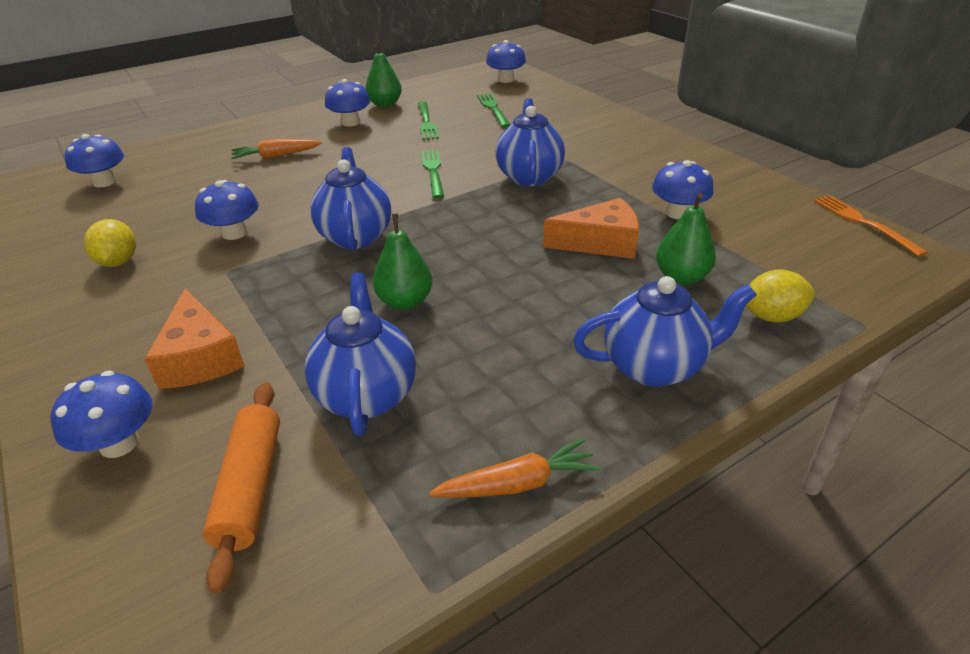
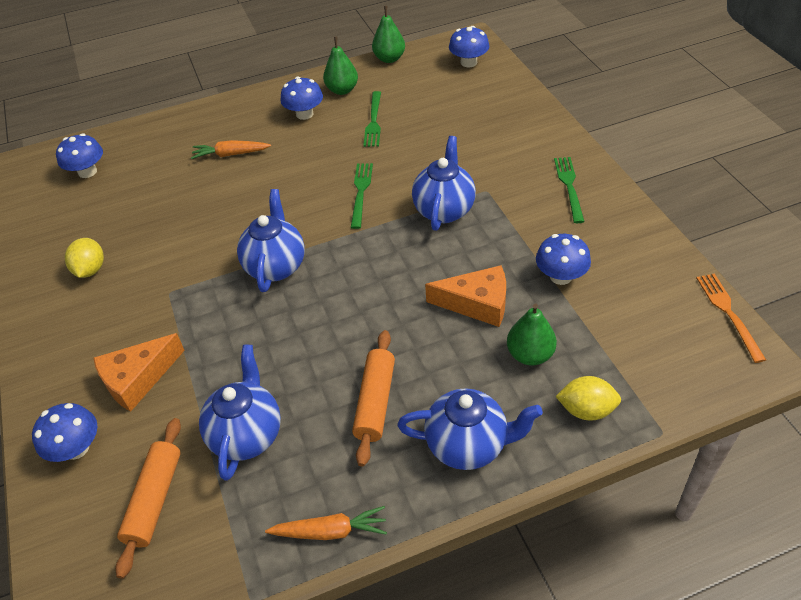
camera: 15 degrees right, 10 degrees up
orange cheese [144,288,245,389] -> orange cheese turned 60 degrees clockwise [93,333,185,412]
blue mushroom [195,180,259,240] -> none
green pear [373,214,433,310] -> green pear moved to [372,6,405,63]
green fork [477,93,510,127] -> green fork moved to [554,157,585,223]
none -> orange rolling pin [352,330,395,467]

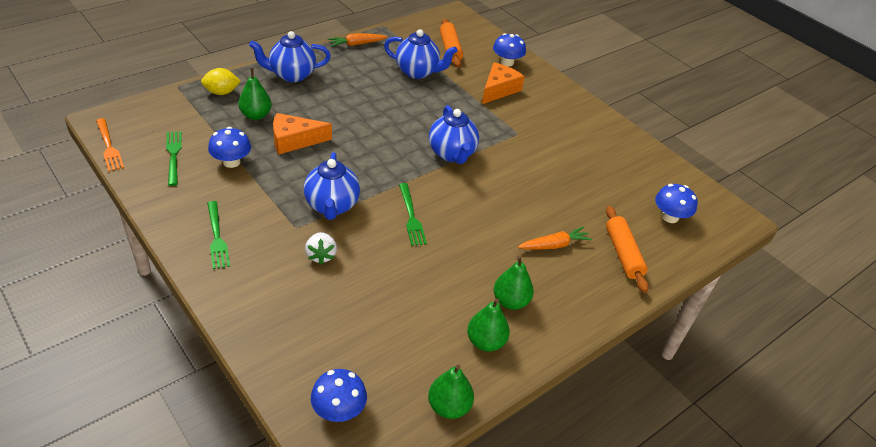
camera: 155 degrees right, 5 degrees down
yellow lemon [65,238,104,278] -> none
blue teapot [199,345,281,481] -> blue teapot turned 60 degrees counterclockwise [384,29,457,79]
blue mushroom [280,77,323,120] -> green pear [493,256,534,310]
orange rolling pin [352,330,395,467] -> orange rolling pin moved to [606,206,649,293]
green fork [363,91,381,147] -> green fork moved to [166,131,182,186]
none -> white strawberry [305,232,337,265]

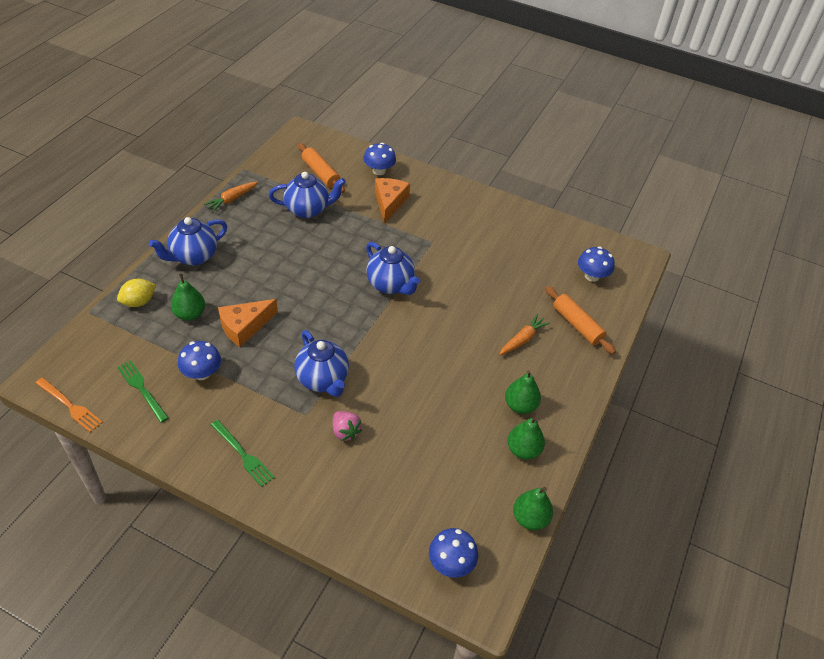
camera: 25 degrees left, 5 degrees up
white strawberry [305,232,337,265] -> pink strawberry [333,411,362,441]
green fork [399,183,427,246] -> none

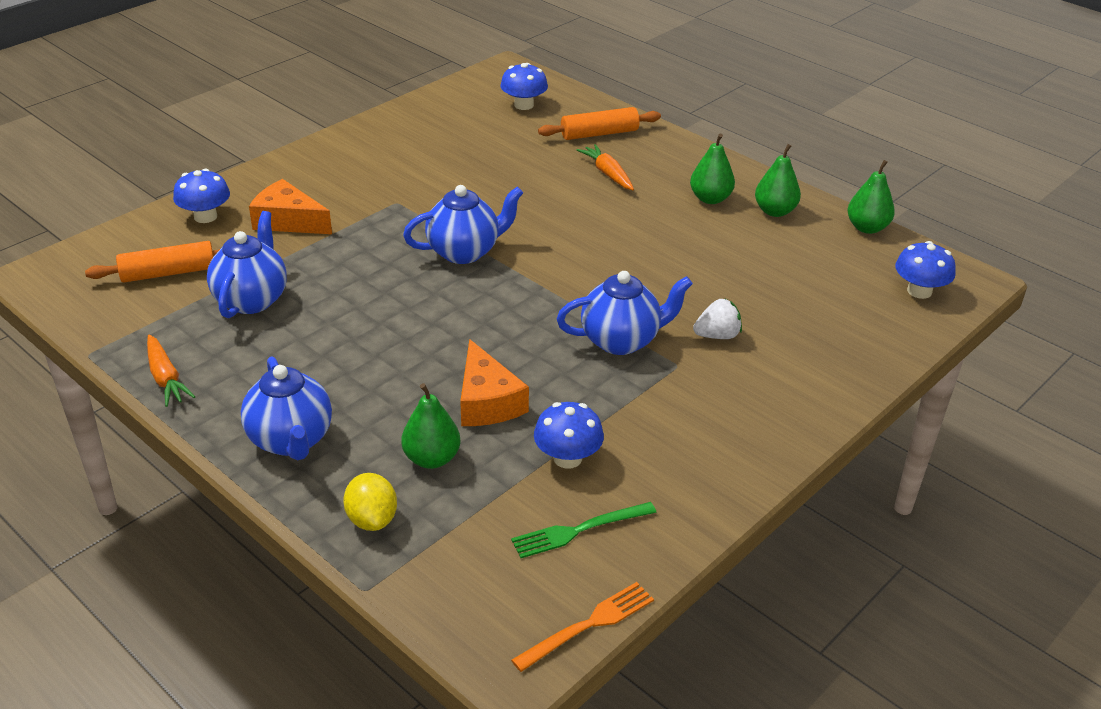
camera: 70 degrees left, 10 degrees down
green fork [211,420,275,487] -> none
pink strawberry [333,411,362,441] -> white strawberry [693,299,742,339]

